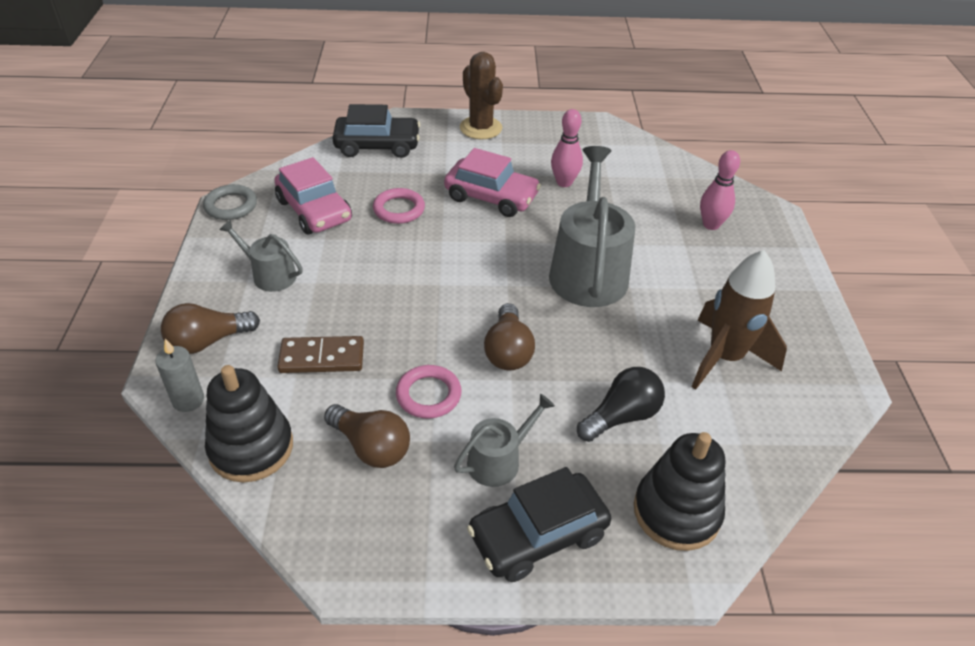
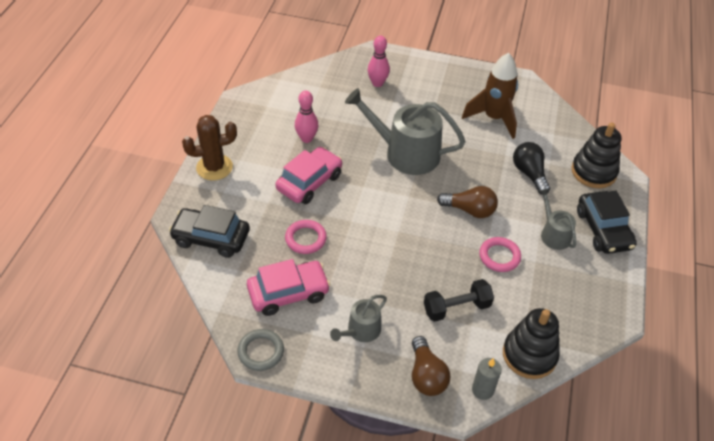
camera: 75 degrees left, 5 degrees up
brown domino [277,336,364,373] -> black dumbbell [424,279,494,322]
brown light bulb [324,404,410,468] -> none
black car [332,104,420,158] -> black car turned 90 degrees counterclockwise [169,205,250,258]

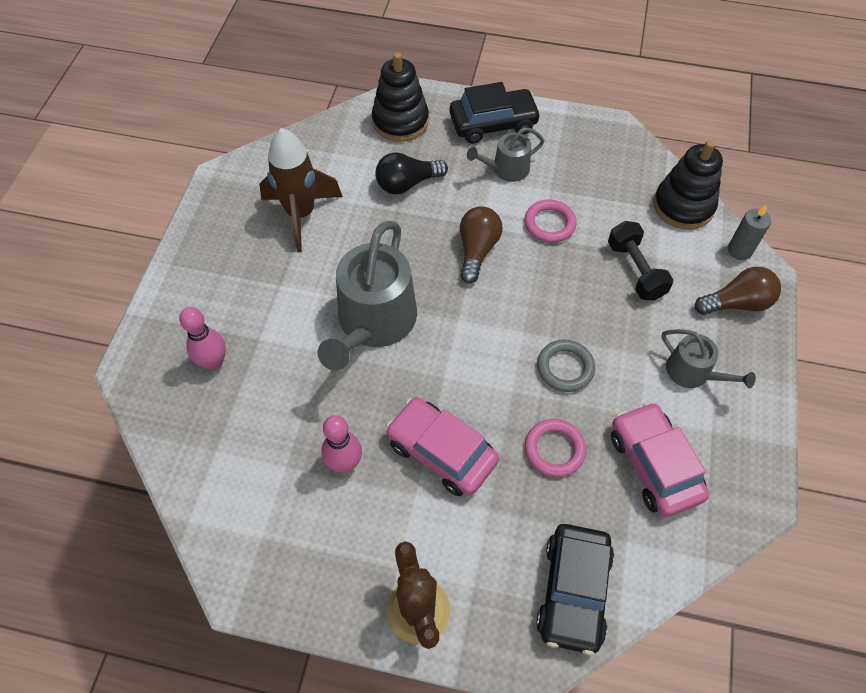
camera: 90 degrees left, 10 degrees up
grey ring [237,329,284,371] -> grey ring moved to [537,339,595,392]

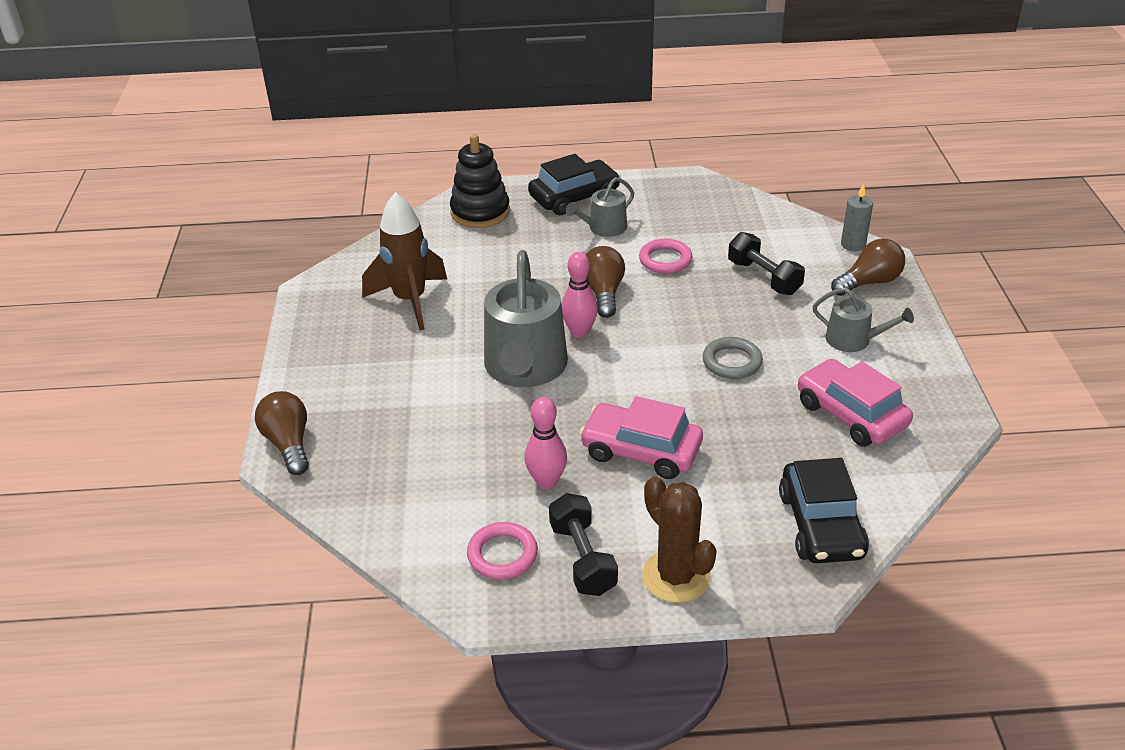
camera: 15 degrees left, 20 degrees down
pink bowling pin [179,307,226,370] -> pink bowling pin moved to [562,252,598,338]
black light bulb [375,152,448,194] -> none
pink ring [525,419,586,477] -> pink ring moved to [467,522,538,579]
black stacking toy [653,140,723,230] -> none
none -> brown light bulb [255,391,309,475]
none -> black dumbbell [549,493,618,596]

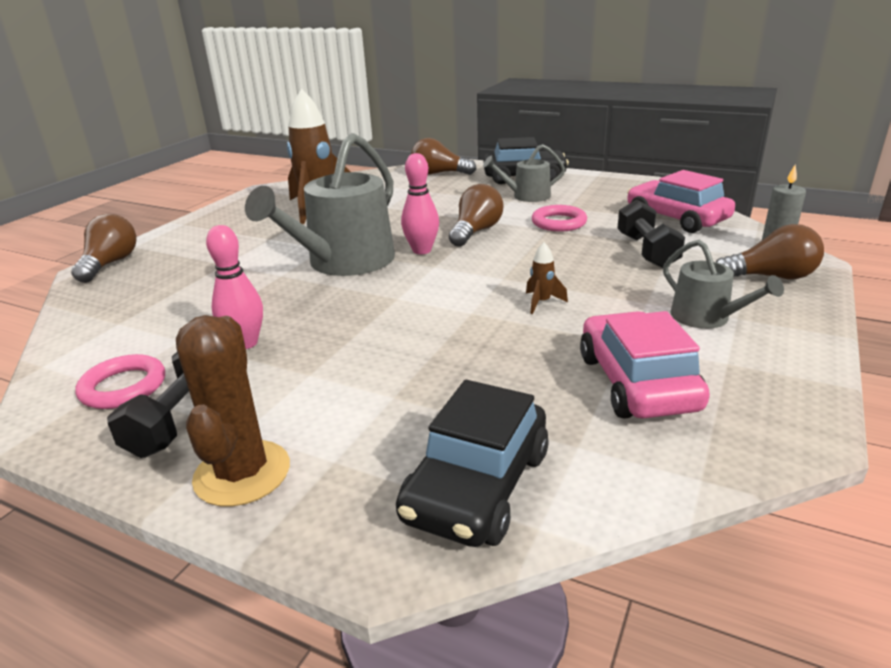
camera: 30 degrees right, 10 degrees down
black stacking toy [450,134,510,228] -> brown light bulb [411,138,476,175]
pink car [580,396,703,479] -> pink car moved to [627,170,735,233]
grey ring [703,337,763,379] -> brown rocket [526,242,568,314]

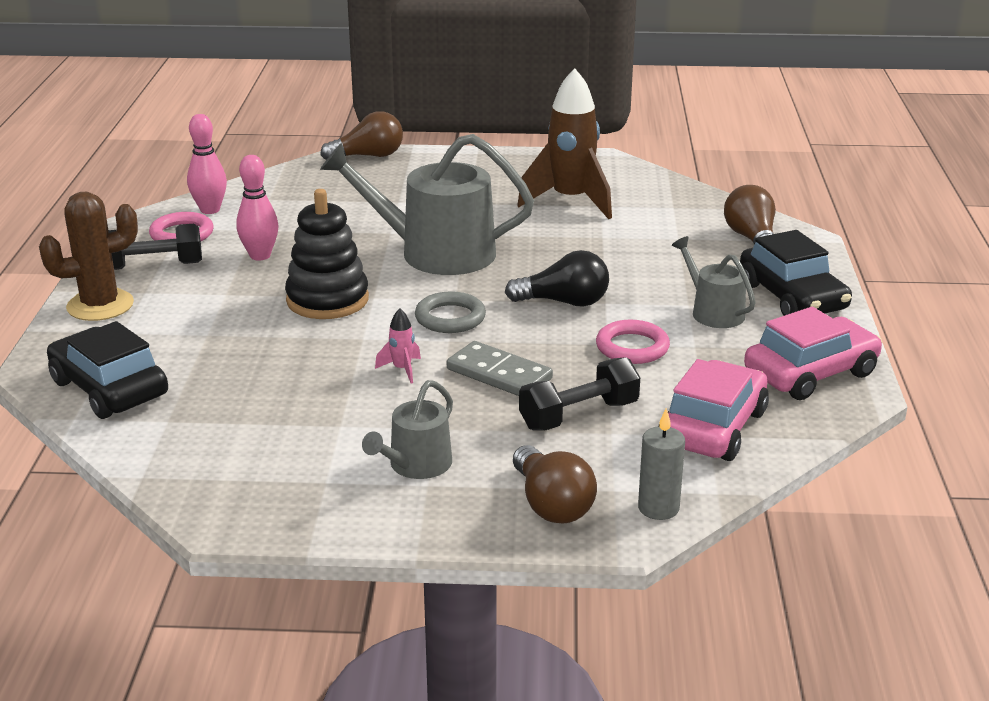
camera: 65 degrees right, 0 degrees up
black car [396,380,549,547] -> black car turned 45 degrees clockwise [47,321,168,419]
pink bowling pin [401,153,439,254] -> pink bowling pin moved to [187,114,227,214]
brown light bulb [449,184,503,247] -> black light bulb [505,250,609,307]
brown rocket [526,242,568,314] -> pink rocket [375,309,421,384]
pink car [580,311,710,419] -> pink car moved to [744,307,882,400]
none -> black stacking toy [285,189,369,319]
none -> grey ring [415,291,486,333]
none -> grey domino [447,341,553,396]

